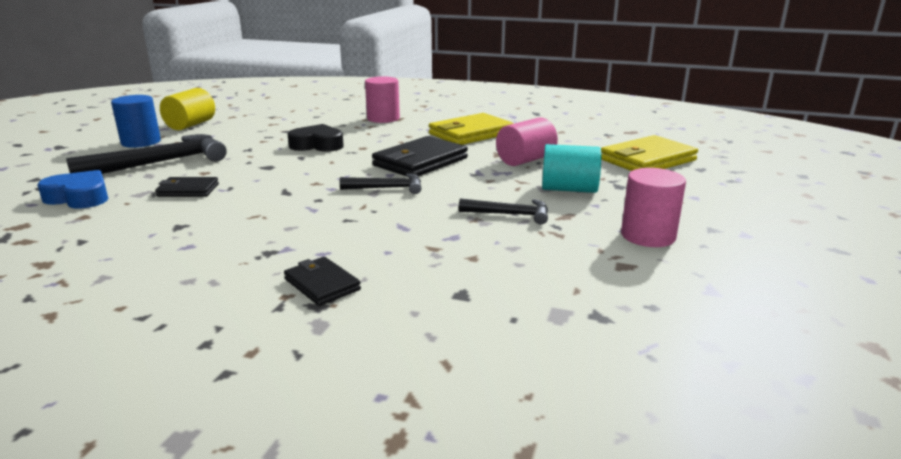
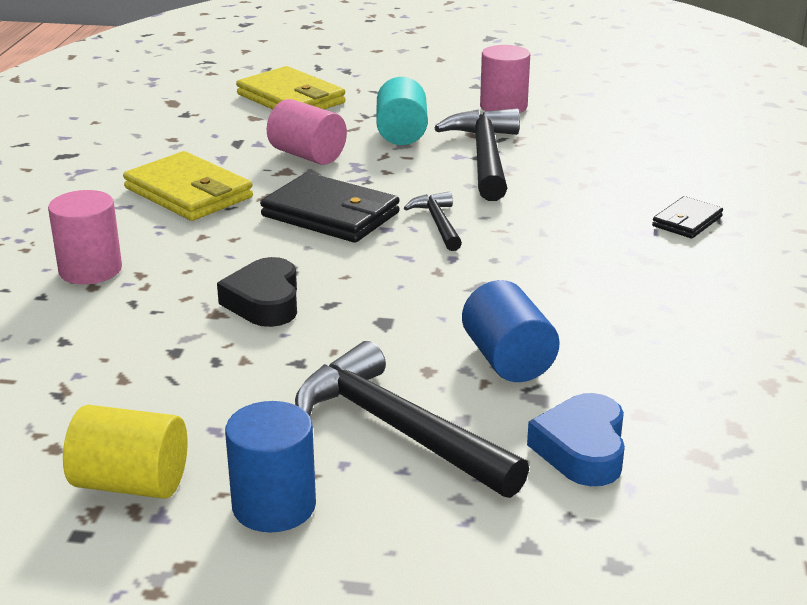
camera: 100 degrees left, 5 degrees up
black wallet [155,177,219,197] -> blue cylinder [462,280,560,382]
black hammer [459,198,548,224] -> black hammer [434,109,520,201], size x1.88

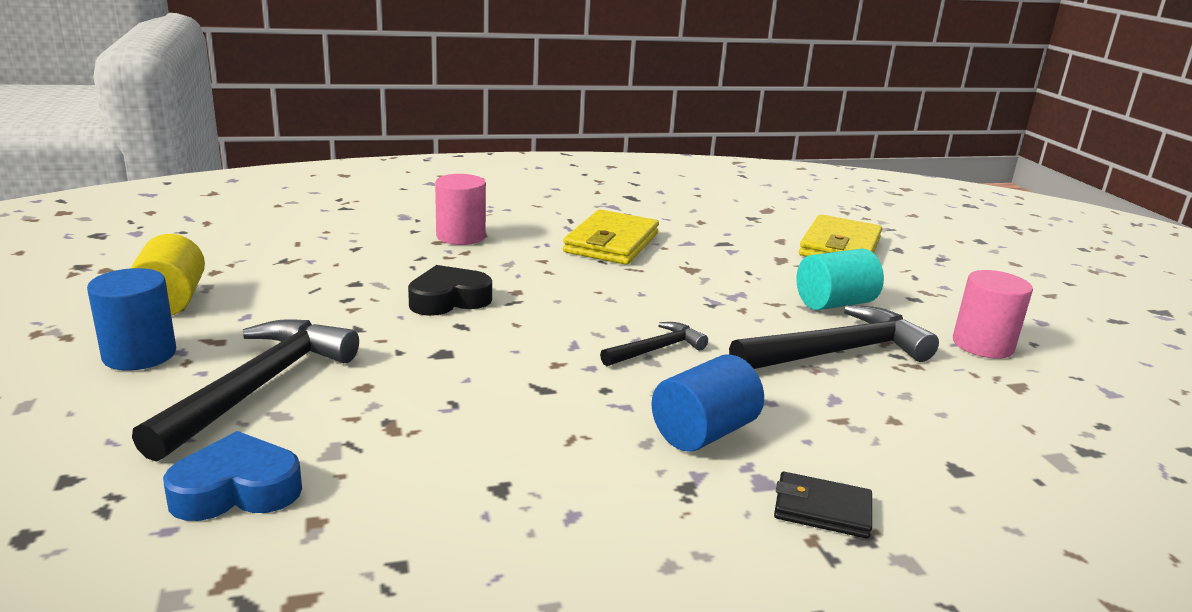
camera: 65 degrees right, 5 degrees down
black wallet [260,172,400,243] -> none
pink cylinder [267,99,347,165] -> none
blue cylinder [462,280,560,382] -> blue cylinder moved to [651,354,764,452]

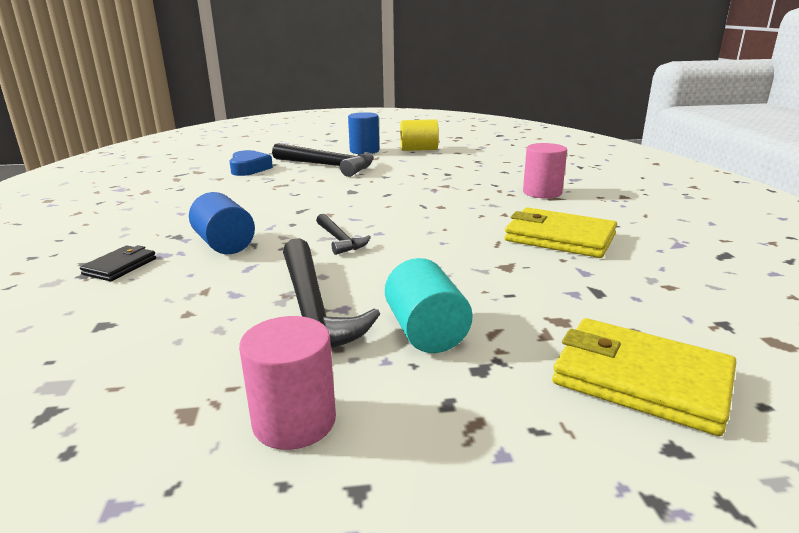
camera: 100 degrees right, 0 degrees up
black heart [408,265,492,316] -> none

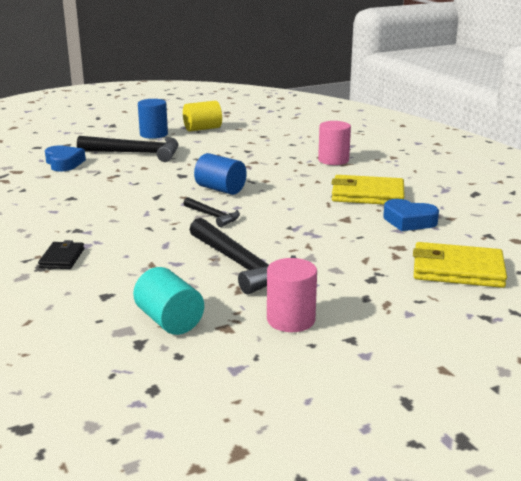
camera: 20 degrees left, 0 degrees up
blue cylinder [189,192,255,254] -> blue cylinder moved to [194,153,247,195]
turquoise cylinder [385,258,472,353] -> turquoise cylinder moved to [133,267,204,335]
none -> blue heart [383,199,439,231]

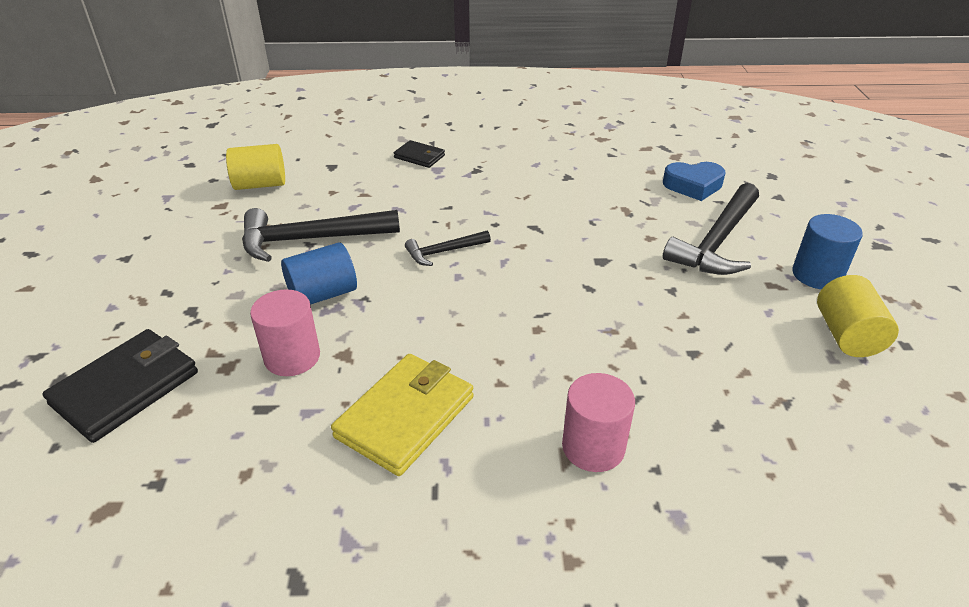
camera: 115 degrees right, 15 degrees up
turquoise cylinder [133,267,204,335] -> yellow cylinder [226,144,285,190]
blue cylinder [194,153,247,195] -> blue cylinder moved to [281,242,357,305]
pink cylinder [267,258,317,332] -> pink cylinder moved to [250,289,320,376]
blue heart [383,199,439,231] -> none
yellow wallet [413,242,507,288] -> black wallet [42,329,198,443]

